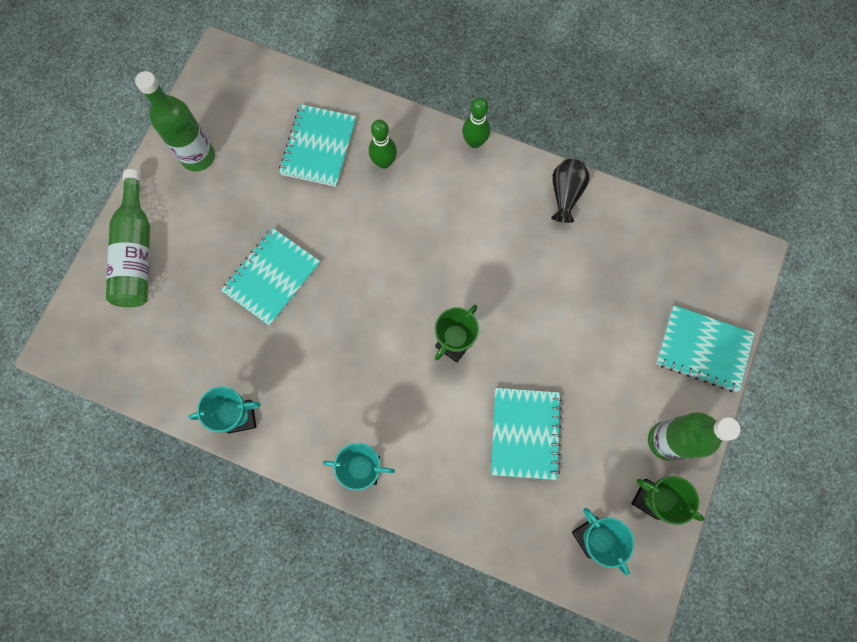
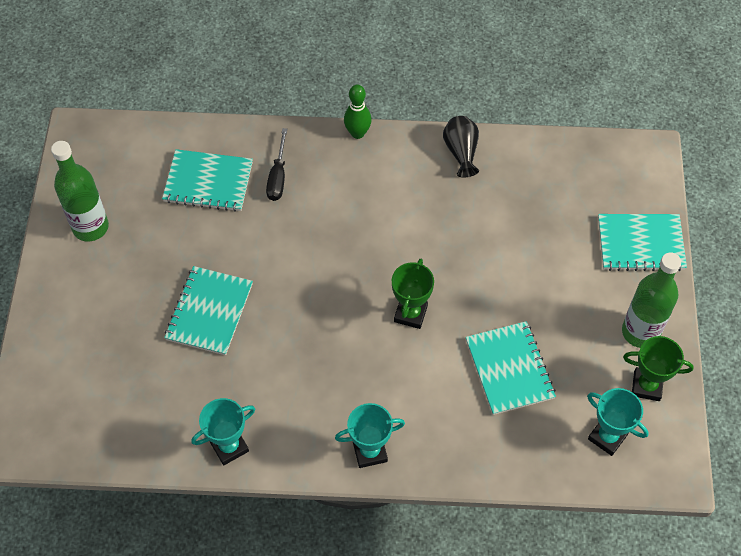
camera: 20 degrees left, 15 degrees down
green bottle [106,169,150,307] -> none
turquoise notebook [279,104,357,187] -> turquoise notebook turned 75 degrees counterclockwise [162,149,253,212]
green bowling pin [369,120,397,169] -> black screwdriver [266,128,287,201]

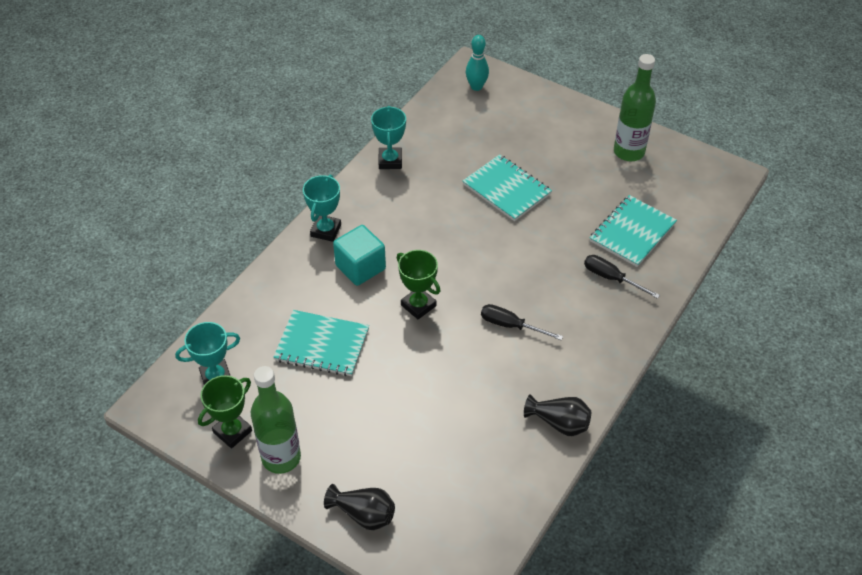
camera: 120 degrees right, 10 degrees down
green bowling pin [344,84,372,139] -> none
turquoise notebook [598,214,687,271] -> black vase [324,484,395,530]
none -> turquoise cube [333,225,386,286]
none -> turquoise bowling pin [466,35,489,91]
none -> black screwdriver [481,304,563,340]

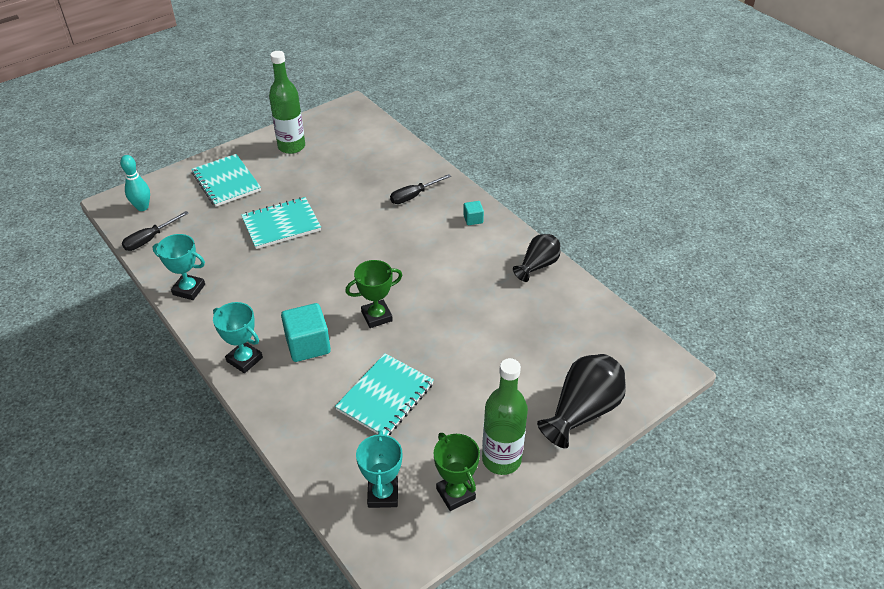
camera: 70 degrees left, 5 degrees down
black vase [324,484,395,530] -> black vase [537,354,626,448], size x1.57
black screwdriver [481,304,563,340] -> black screwdriver moved to [122,211,189,251]
turquoise notebook [590,195,677,267] -> turquoise notebook moved to [192,154,261,207]
none -> turquoise cube [463,201,484,225]

